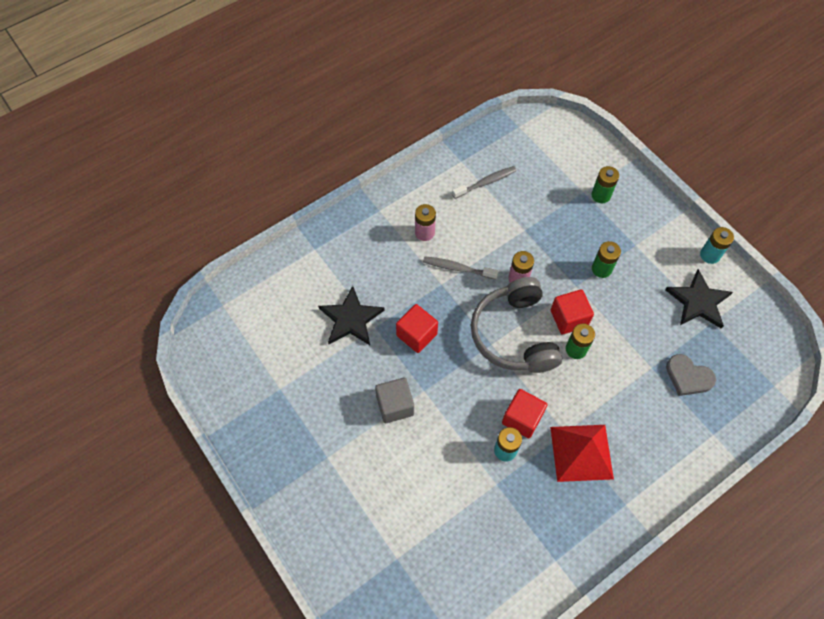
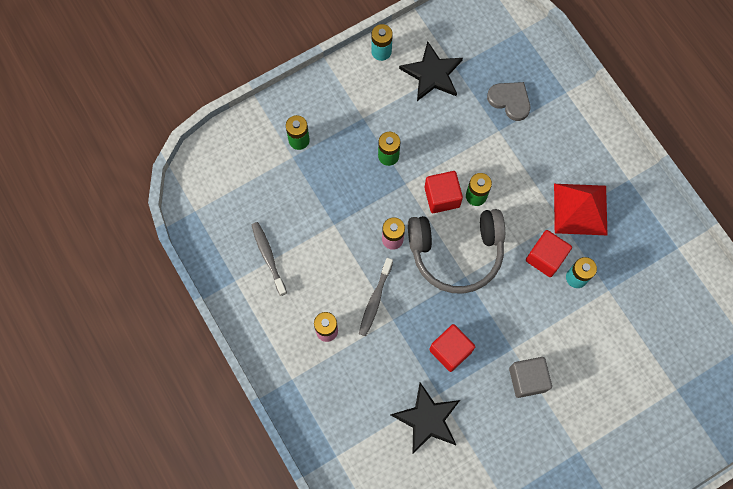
camera: 85 degrees left, 10 degrees up
grey heart [666,354,716,396] -> grey heart turned 90 degrees counterclockwise [487,82,530,121]

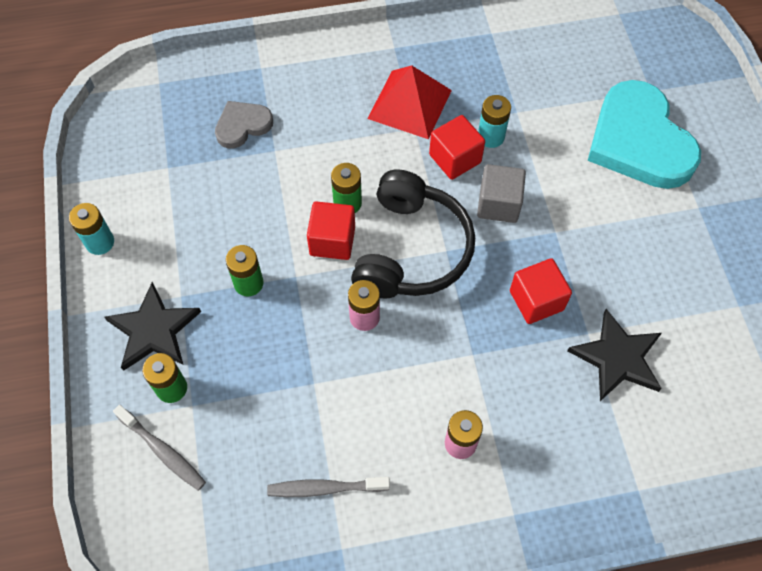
camera: 70 degrees left, 10 degrees down
grey toothbrush [359,258,393,336] -> grey toothbrush moved to [113,405,206,490]
black star [399,41,463,101] -> black star moved to [104,282,201,371]
grey headphones [408,209,505,294] -> black headphones [351,170,475,298]
grey cube [509,357,552,398] -> grey cube moved to [477,164,526,223]
none -> turquoise heart [588,80,701,189]

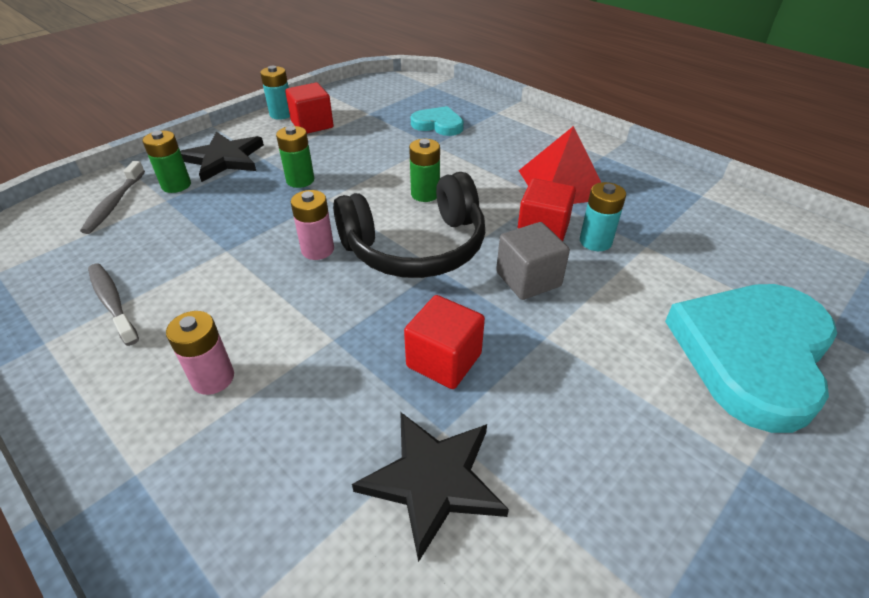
camera: 55 degrees right, 20 degrees down
grey heart [215,101,273,149] -> turquoise heart [411,106,464,136]
red cube [307,201,355,260] -> red cube moved to [285,83,333,134]

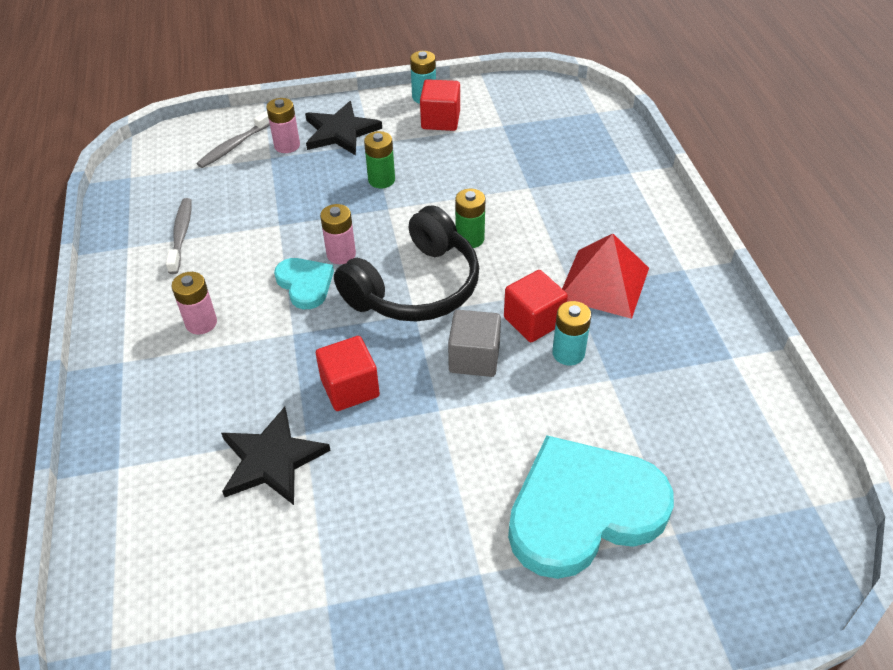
camera: 35 degrees right, 5 degrees up
green battery [143,131,191,193] -> pink battery [266,98,300,153]
black headphones [333,172,485,278] -> black headphones turned 60 degrees counterclockwise [334,205,479,322]
turquoise heart [411,106,464,136] -> turquoise heart moved to [274,258,334,309]

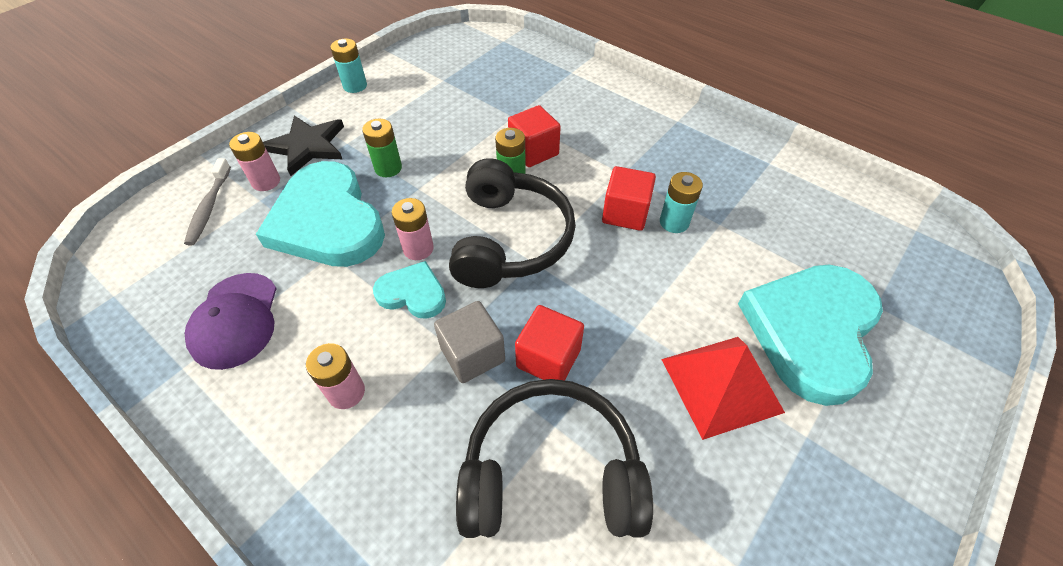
camera: 40 degrees left, 5 degrees up
grey toothbrush [166,198,192,274] -> purple cap [185,273,277,370]
black star [221,407,331,505] -> black headphones [456,379,653,538]
red cube [420,79,460,131] -> red cube moved to [508,105,561,167]
grey cube [448,310,501,377] -> grey cube moved to [434,301,505,383]
red pyramid [562,234,649,319] -> red pyramid moved to [661,337,785,440]
none -> turquoise heart [256,161,385,267]

